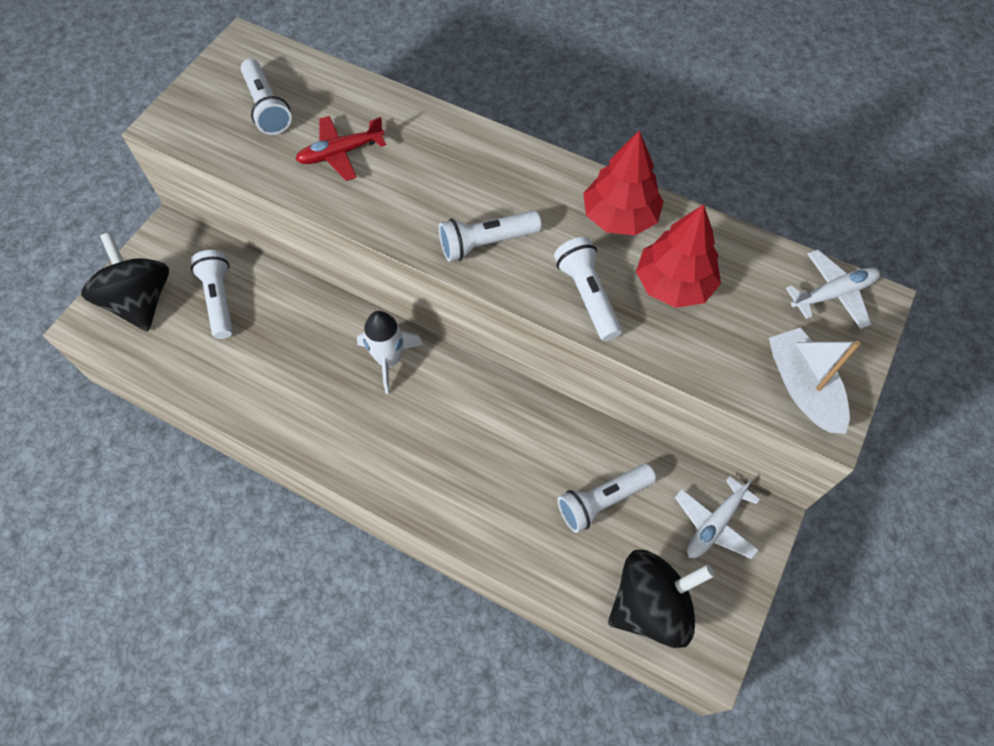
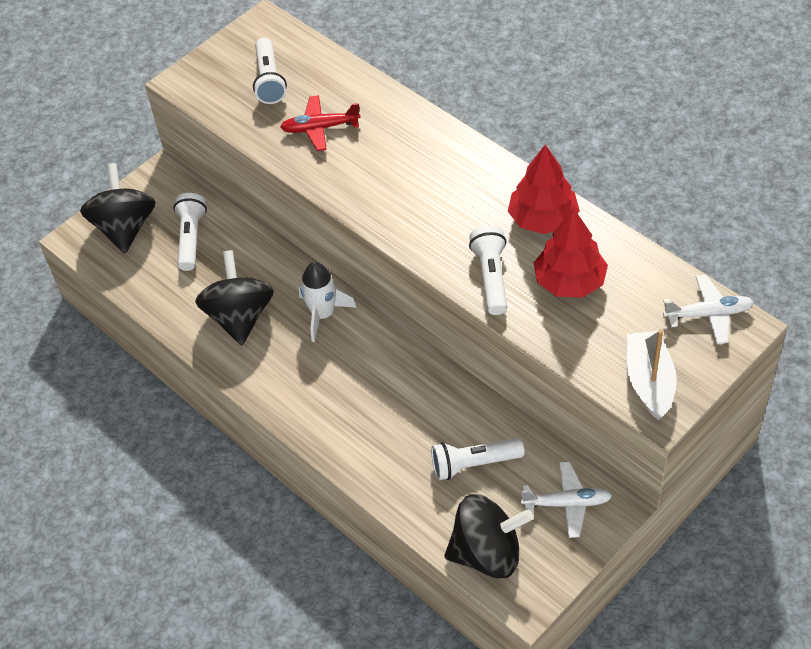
camera: 20 degrees right, 10 degrees down
white flashlight [439,211,542,262] -> none
white plane [675,476,760,559] -> white plane turned 150 degrees counterclockwise [521,462,612,538]
none -> black spinning top [195,250,274,345]

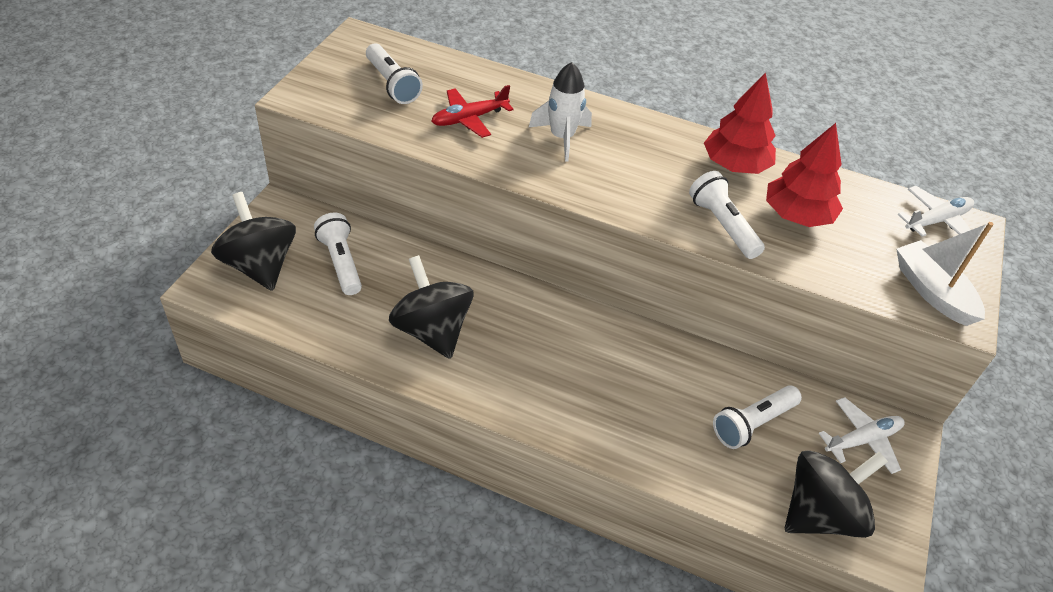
camera: 30 degrees left, 5 degrees down
white rocket [299,262,357,342] -> white rocket moved to [529,62,592,162]

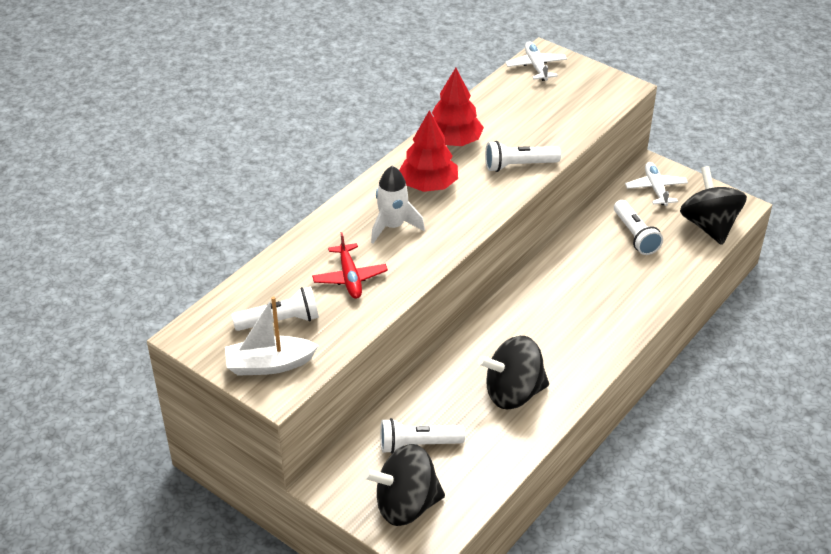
camera: 70 degrees left, 5 degrees down
red tree [766,123,843,227] -> red tree moved to [399,110,458,192]
white boat [896,222,993,326] -> white boat moved to [225,296,319,376]

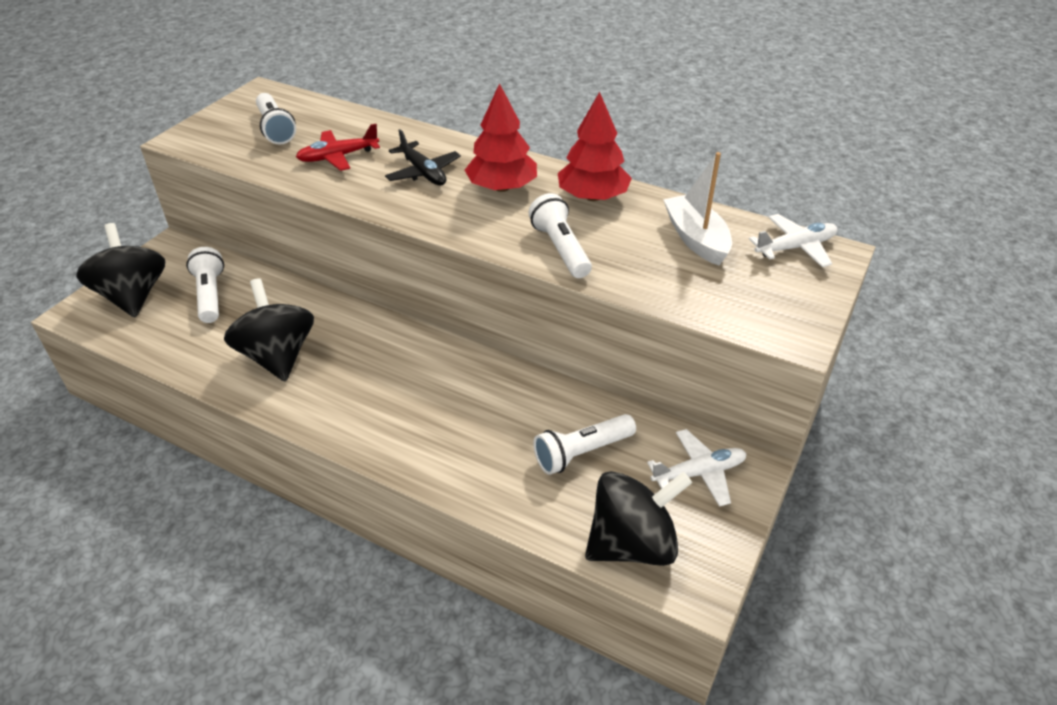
camera: 80 degrees right, 0 degrees up
white boat [225,296,319,376] -> white boat moved to [663,152,732,265]
white rocket [371,166,425,244] -> black plane [385,129,461,185]

